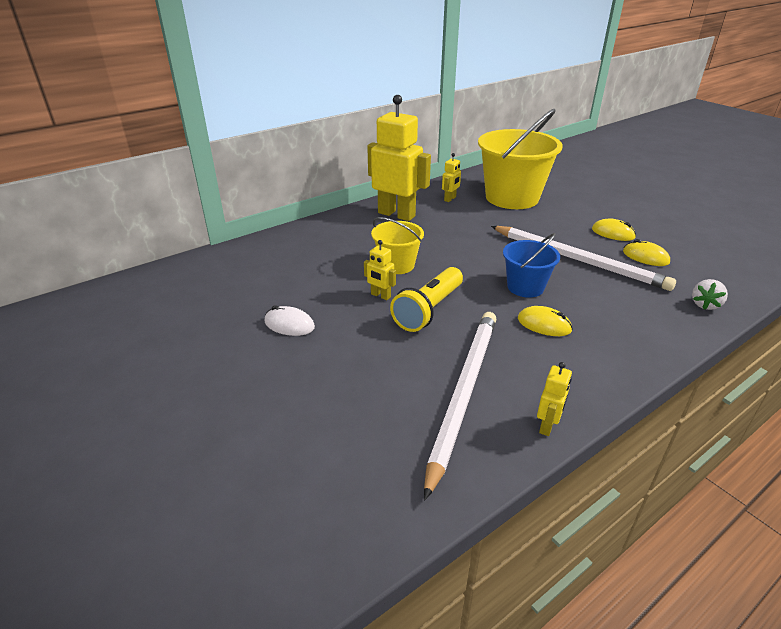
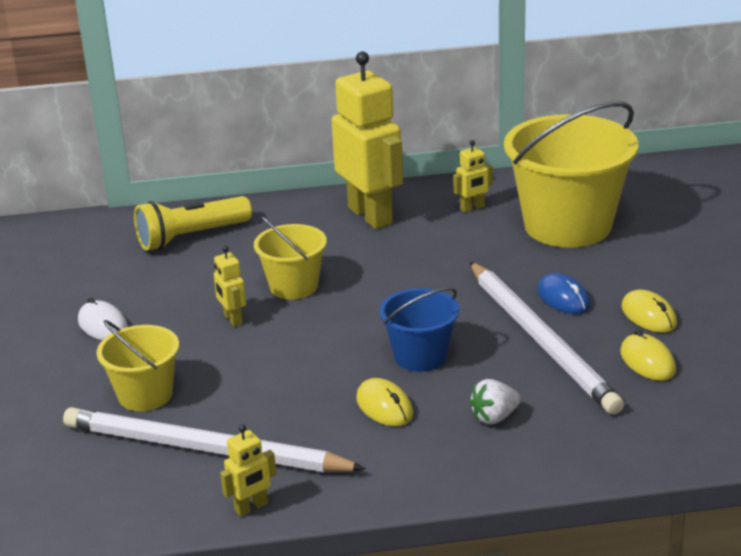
camera: 30 degrees right, 5 degrees down
yellow flashlight [390,267,463,332] -> yellow flashlight moved to [134,196,252,251]
white pencil [424,312,497,500] -> white pencil turned 120 degrees counterclockwise [63,407,366,472]
white strawberry [692,279,728,310] -> white strawberry moved to [469,379,521,425]
none -> yellow bucket [97,320,179,411]
none -> blue mouse [537,273,590,314]

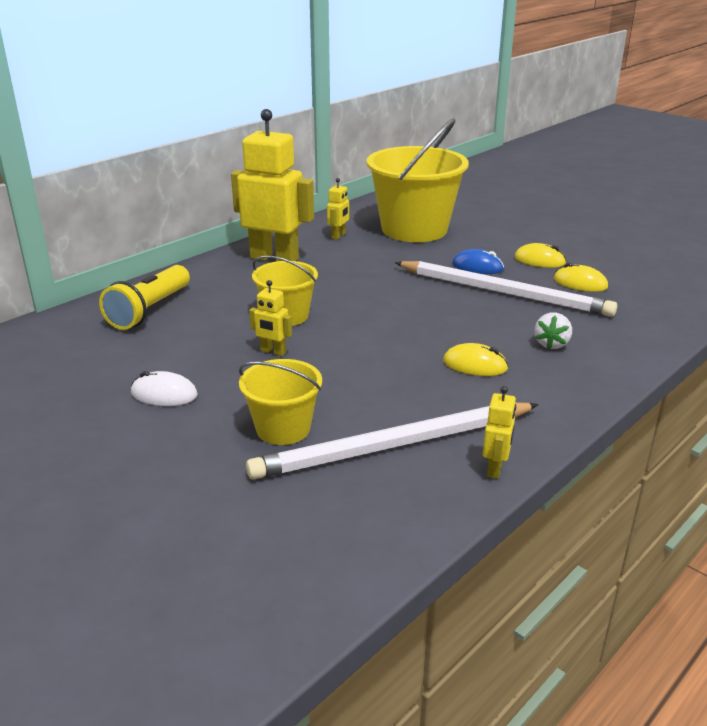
camera: 40 degrees left, 0 degrees up
blue bucket [379,288,459,372] -> none

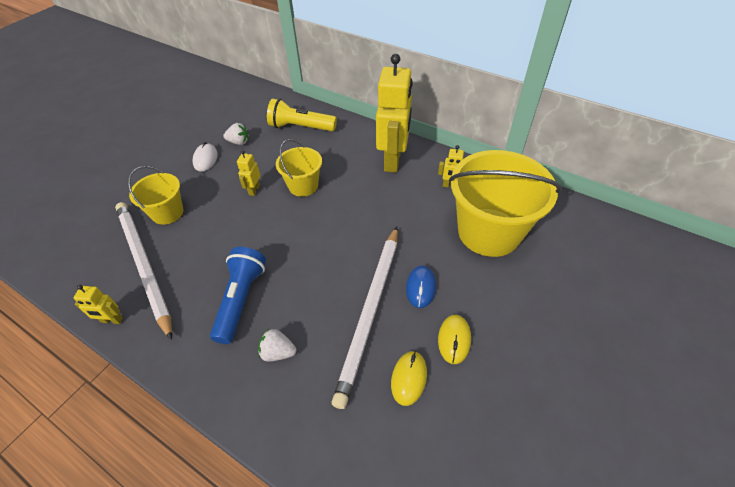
camera: 80 degrees right, 20 degrees up
yellow mouse [443,343,508,376] -> blue flashlight [210,247,266,344]
none -> white strawberry [223,123,249,145]

